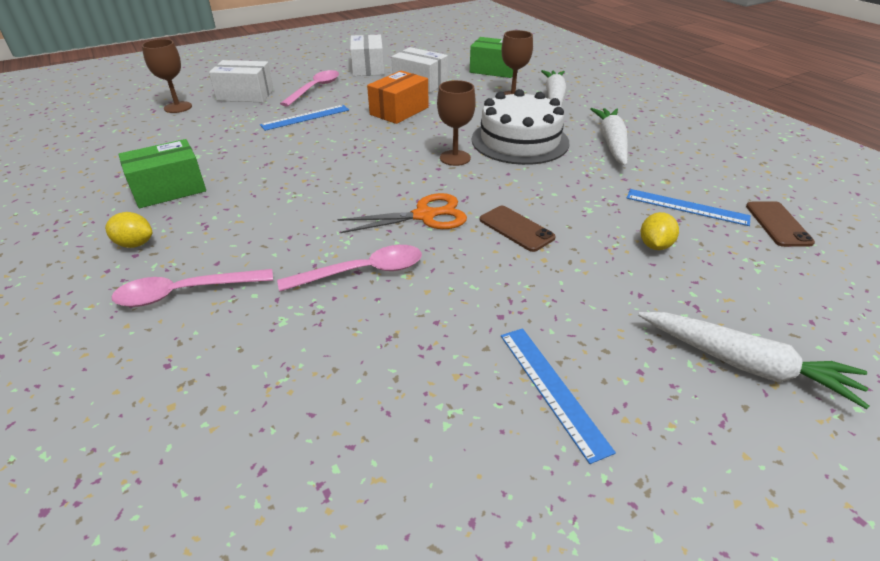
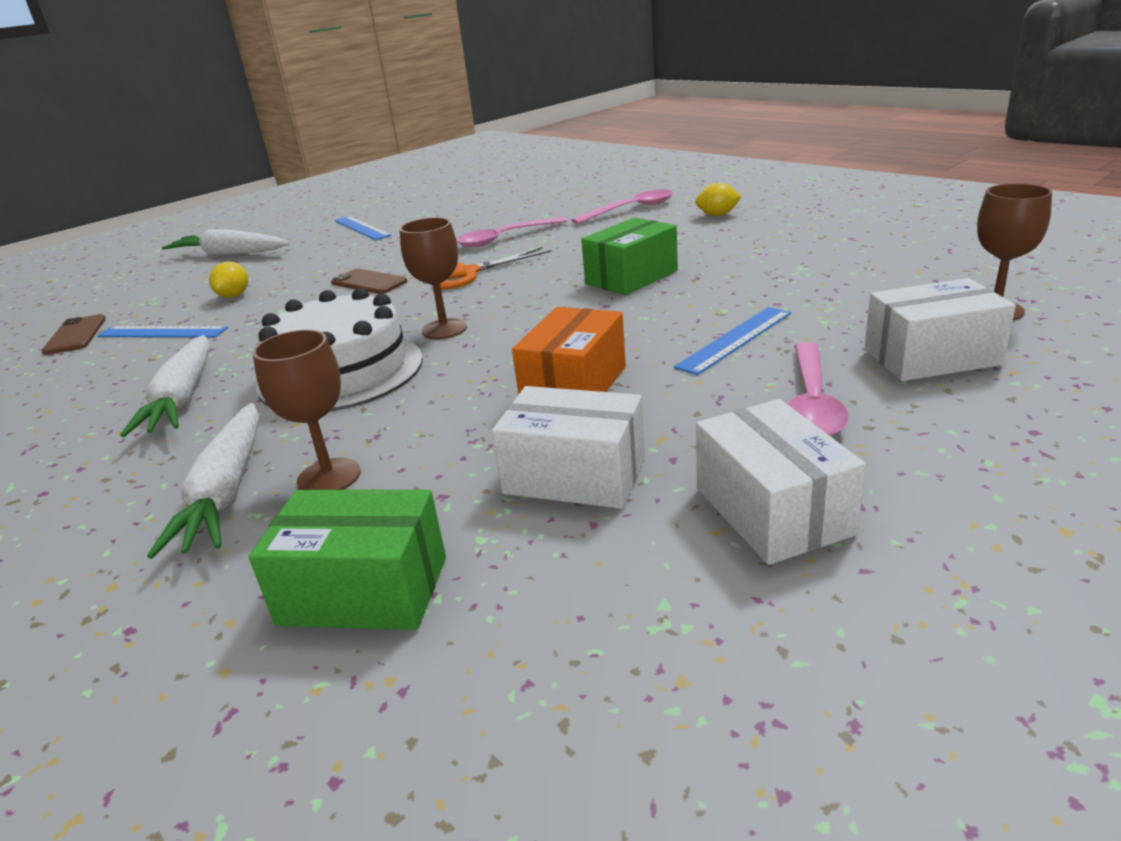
camera: 170 degrees right, 10 degrees down
green box [118,139,206,208] -> green box moved to [581,217,678,295]

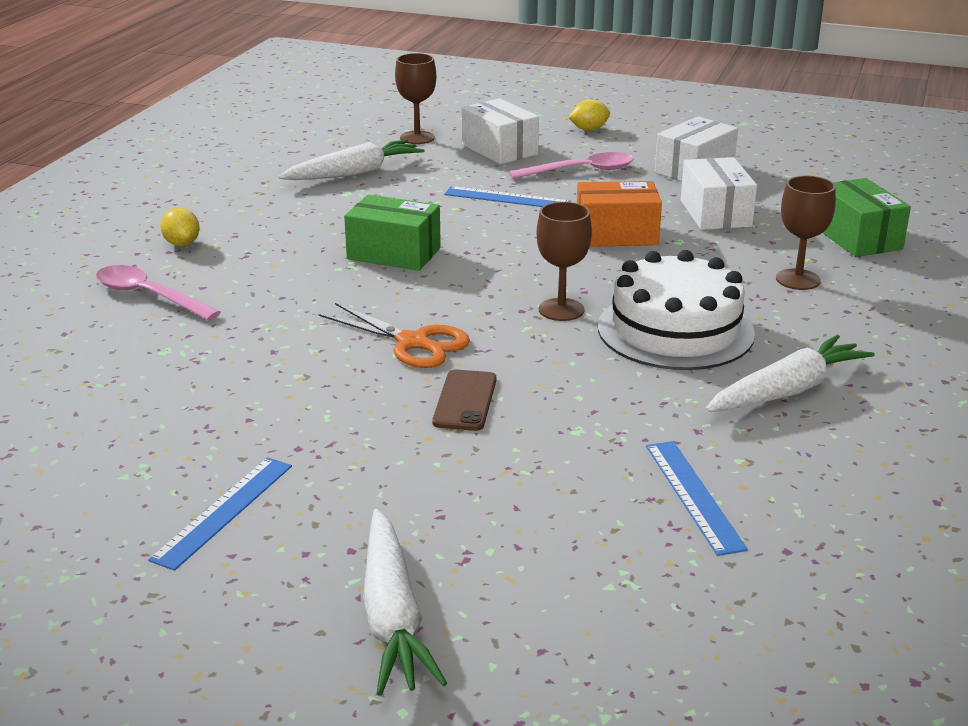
camera: 120 degrees left, 0 degrees up
brown phone [42,314,106,355] -> none
white carrot [147,403,259,559] -> white carrot moved to [278,140,425,180]
yellow lemon [209,262,248,298] -> yellow lemon moved to [568,99,610,131]
pink spoon [456,217,568,247] -> none

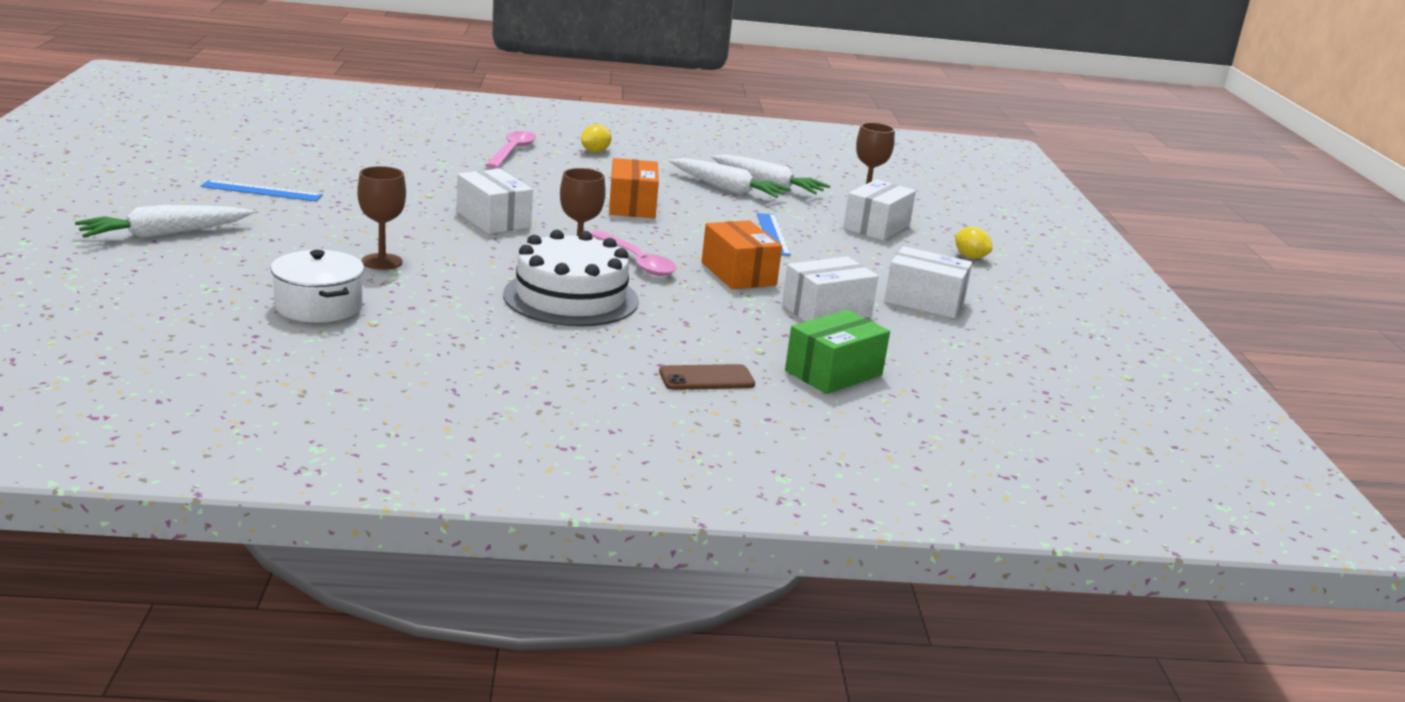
camera: 65 degrees right, 5 degrees down
orange scissors [319,303,470,368] -> white box [457,169,533,234]
green box [344,194,441,271] -> orange box [609,158,659,218]
brown phone [432,369,496,431] -> brown phone moved to [659,364,755,390]
pink spoon [509,152,634,179] -> pink spoon moved to [591,231,677,276]
blue ruler [646,441,748,556] -> white pot [271,250,364,323]
white carrot [705,335,875,412] -> white carrot moved to [669,158,791,198]
brown goblet [776,176,836,290] -> brown goblet moved to [357,166,406,270]

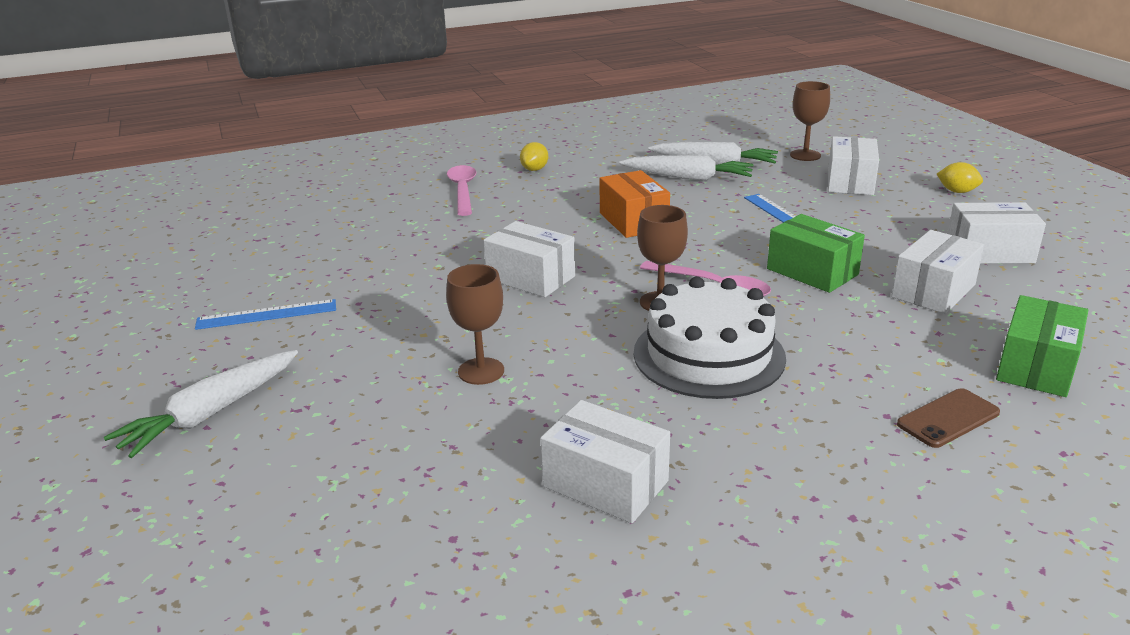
camera: 15 degrees left, 5 degrees up
white pot [271,250,364,323] -> none
orange box [702,220,782,289] -> green box [767,214,865,293]
none -> white box [541,400,670,523]

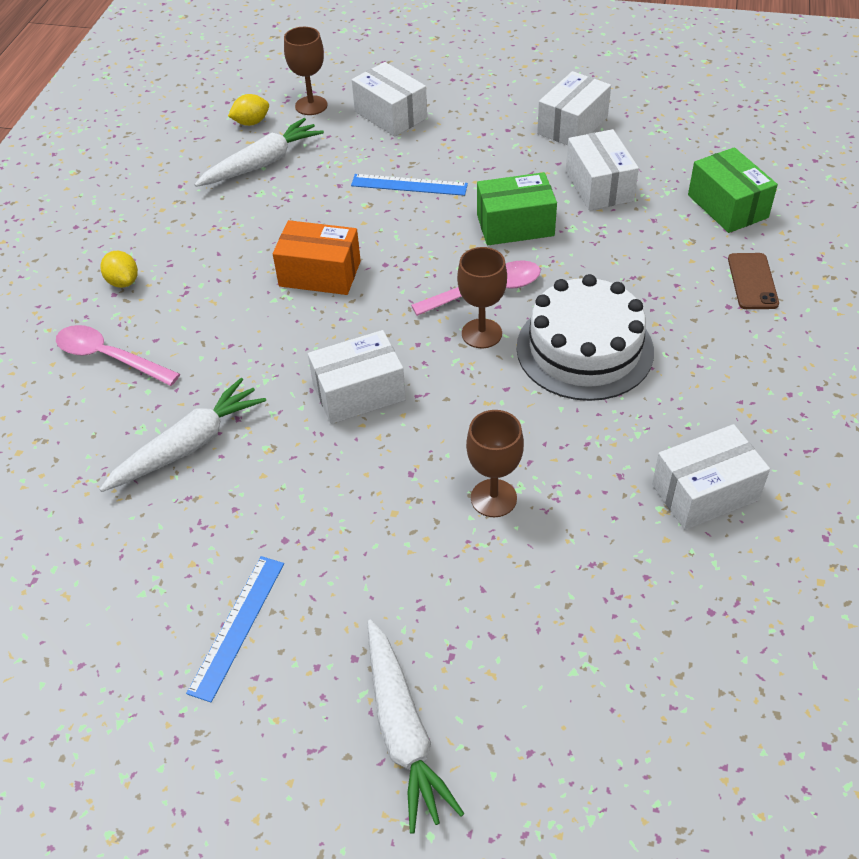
camera: 55 degrees left, 20 degrees up
white carrot [620,155,753,181] -> white carrot moved to [99,378,266,492]
yellow lemon [937,162,983,193] -> yellow lemon moved to [228,94,269,126]

